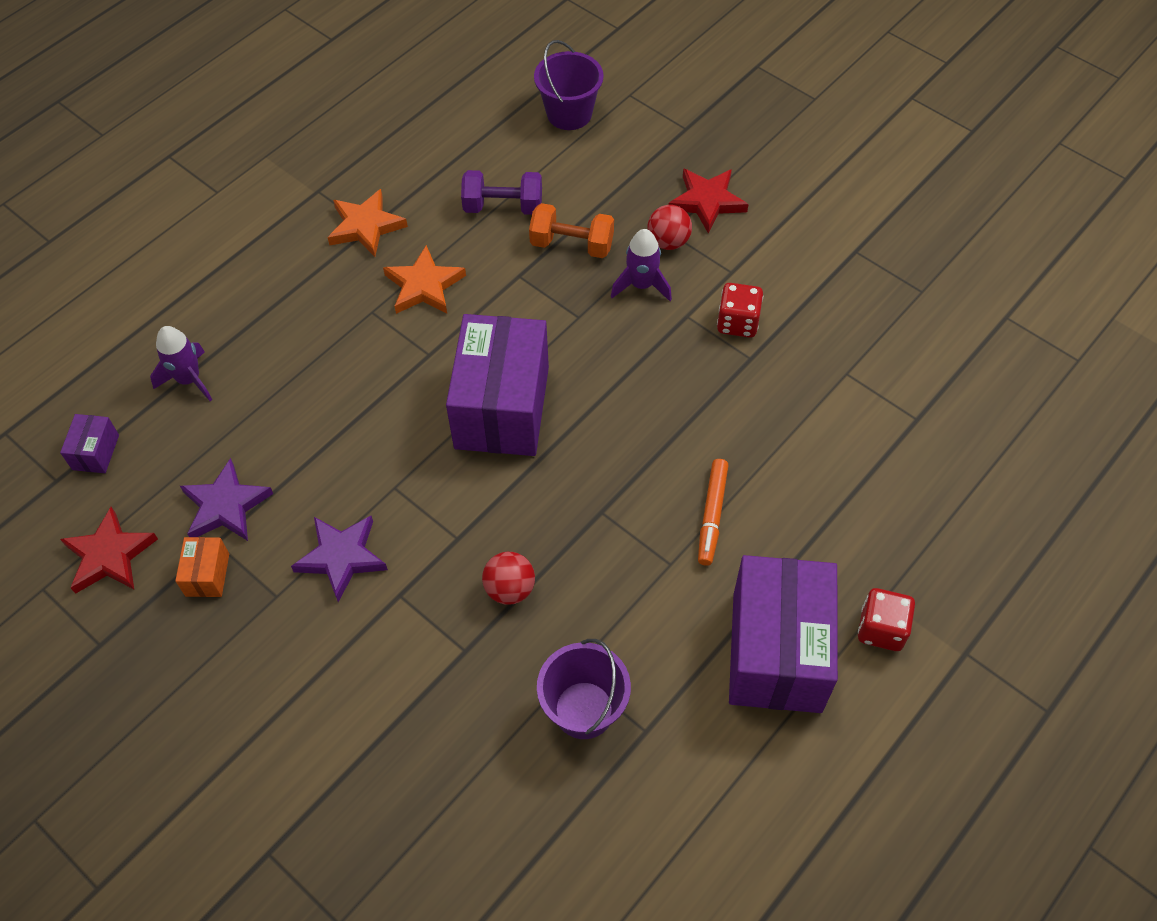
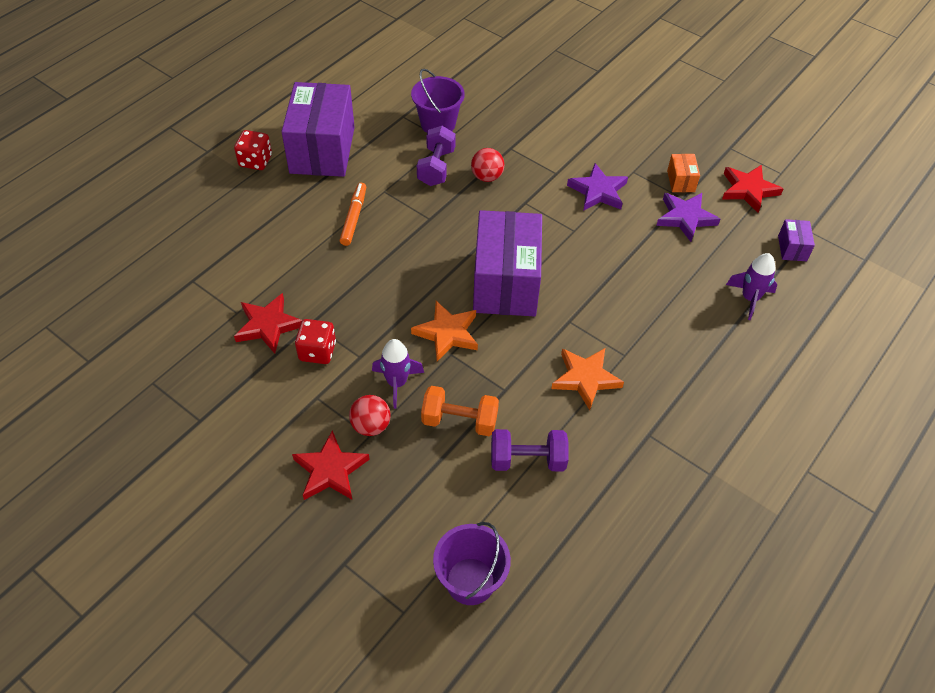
camera: 175 degrees right, 5 degrees down
orange star [327,189,408,257] -> orange star moved to [411,301,478,361]
none -> red star [234,293,302,354]
none -> purple dumbbell [417,126,456,186]

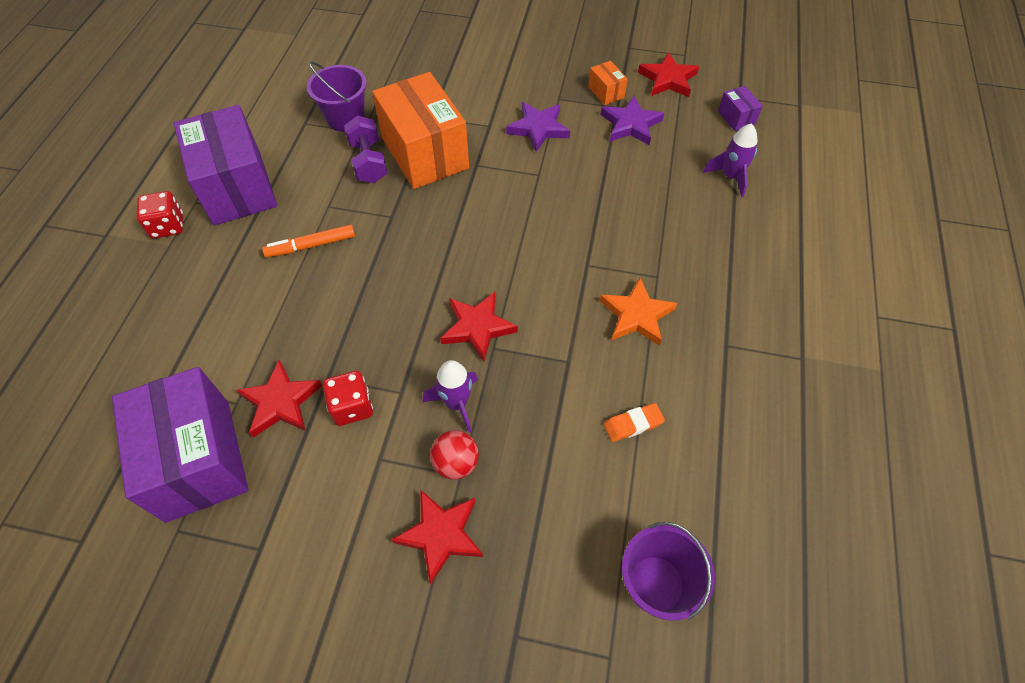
camera: 25 degrees left, 5 degrees up
orange marker [340,183,366,246] -> orange marker turned 90 degrees counterclockwise [262,225,355,258]
orange star [411,301,478,361] -> red star [440,292,518,362]
orange dumbbell [421,386,499,436] -> none
red ball [471,148,504,182] -> orange box [372,72,469,189]
purple box [473,210,542,316] -> purple box moved to [112,367,248,523]
purple dumbbell [491,429,569,471] -> orange eraser [604,403,665,442]

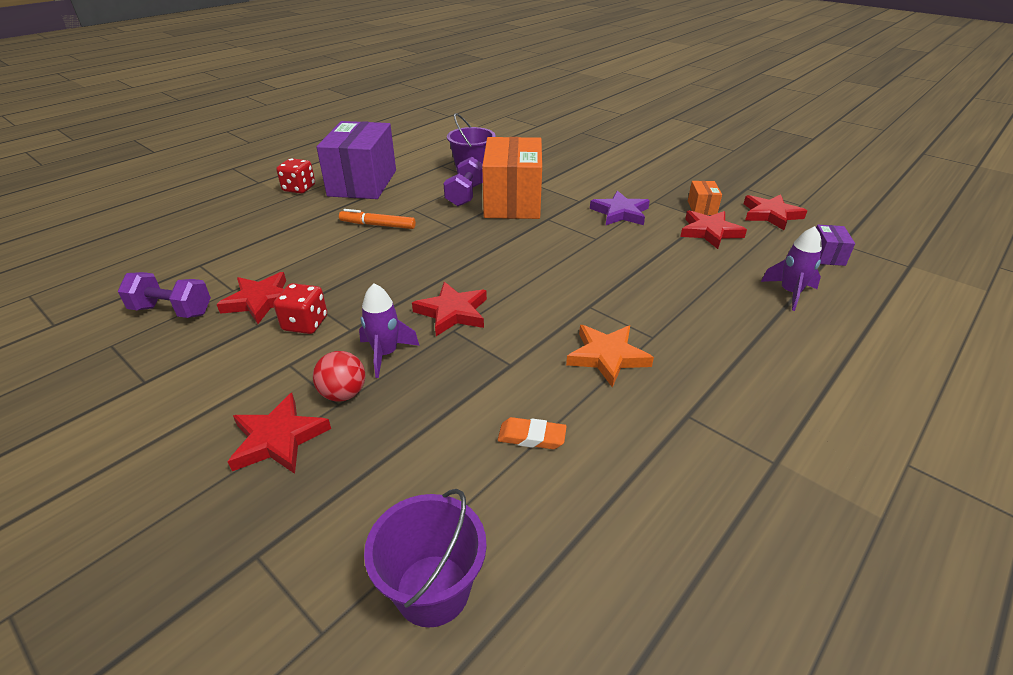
camera: 30 degrees right, 20 degrees down
purple box [112,367,248,523] -> purple dumbbell [118,272,211,318]
purple star [600,96,665,145] -> red star [680,210,747,249]

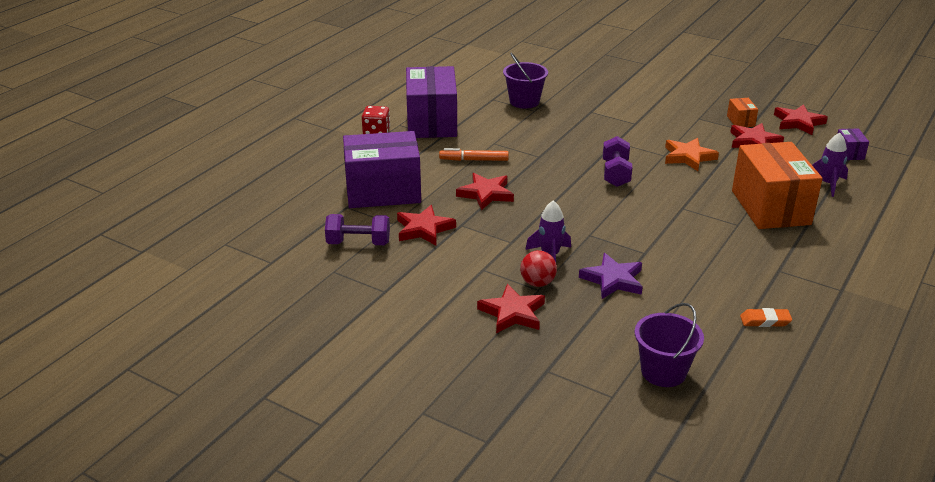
camera: 10 degrees left, 5 degrees down
red dice [273,283,327,334] -> none
red star [412,282,487,336] -> red star moved to [456,173,514,210]
purple dumbbell [443,157,483,206] -> purple dumbbell moved to [603,136,632,187]
orange box [482,137,542,219] -> orange box moved to [732,142,823,229]
orange eraser [498,417,567,449] -> orange eraser moved to [740,308,792,327]
orange star [566,325,654,388] -> orange star moved to [665,138,719,171]
purple star [590,191,650,225] -> purple star moved to [579,253,643,299]
none -> purple box [343,131,421,208]

